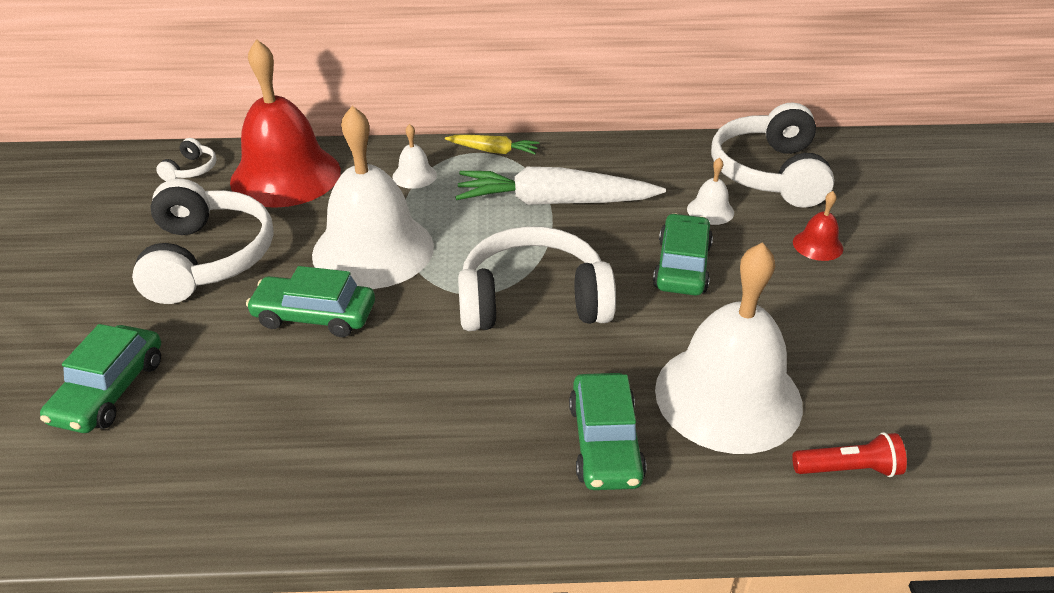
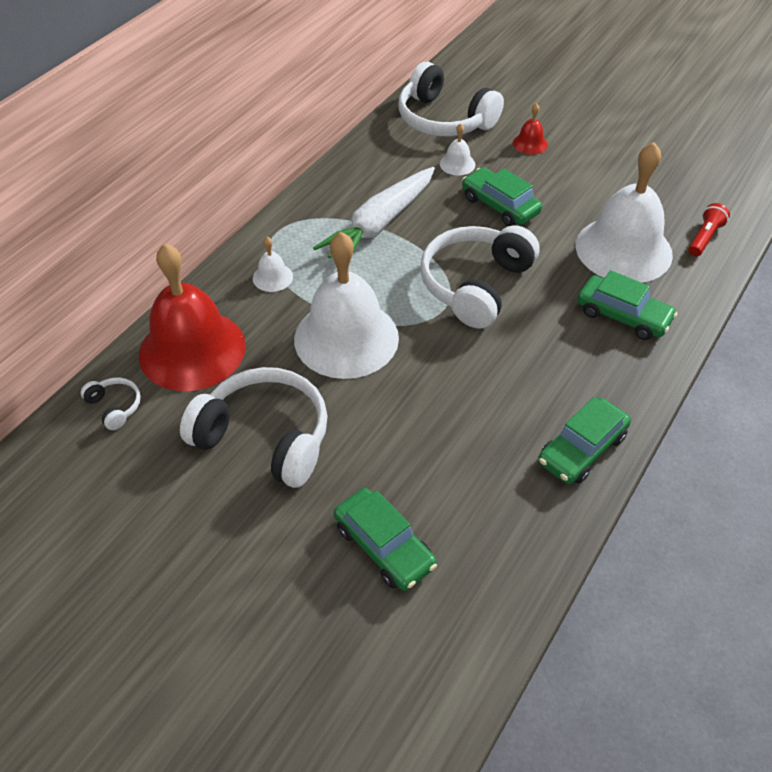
camera: 55 degrees left, 10 degrees up
green car [246,266,375,337] -> green car moved to [538,397,631,484]
yellow carrot [445,135,539,154] -> none

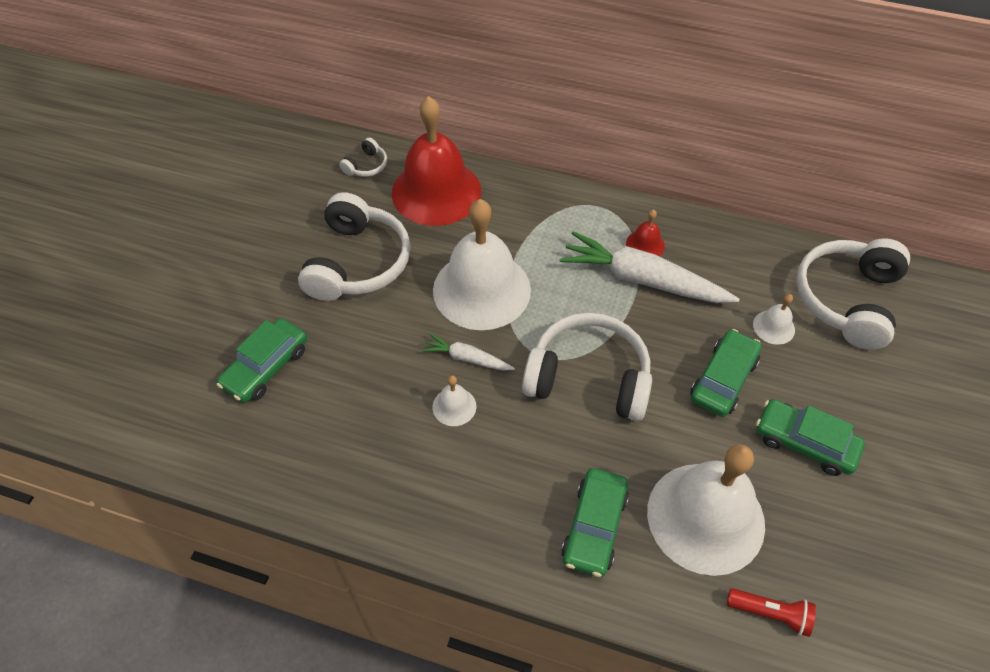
camera: 75 degrees right, 5 degrees up
white bell [253,237,293,292] -> white bell moved to [432,375,476,426]
red bell [513,103,548,155] -> red bell moved to [626,209,665,256]
green car [538,397,631,484] -> green car moved to [756,399,865,476]
none -> white carrot [422,334,515,371]

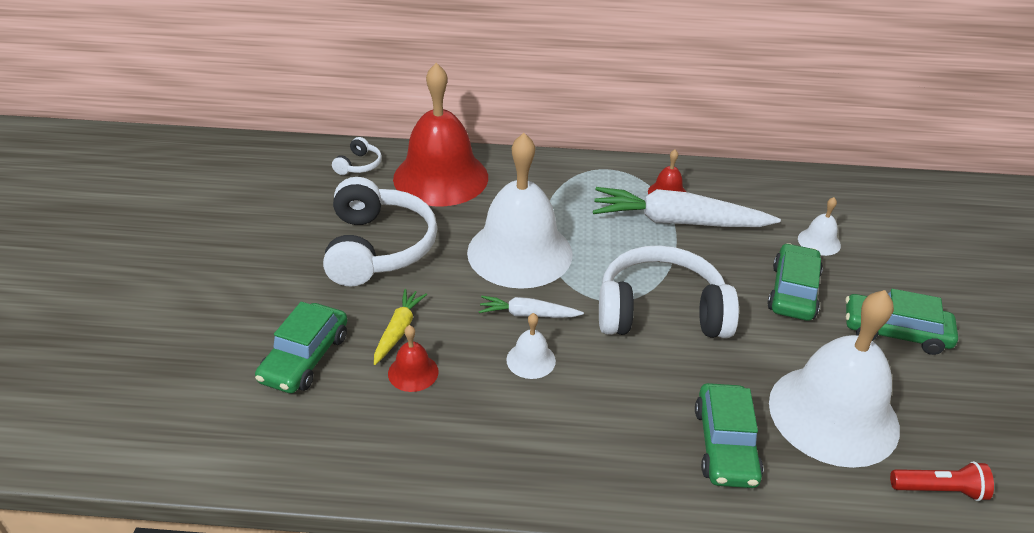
camera: 15 degrees left, 15 degrees down
white headphones [796,238,910,350] -> none
none -> yellow carrot [374,289,427,365]
none -> red bell [388,325,438,392]

